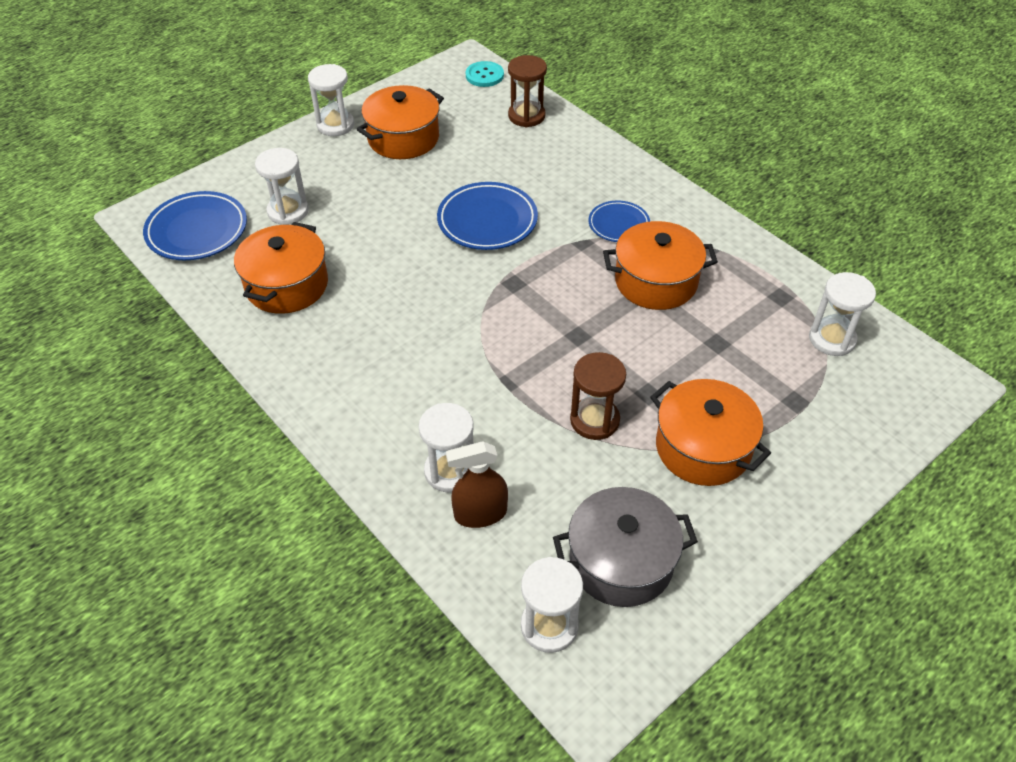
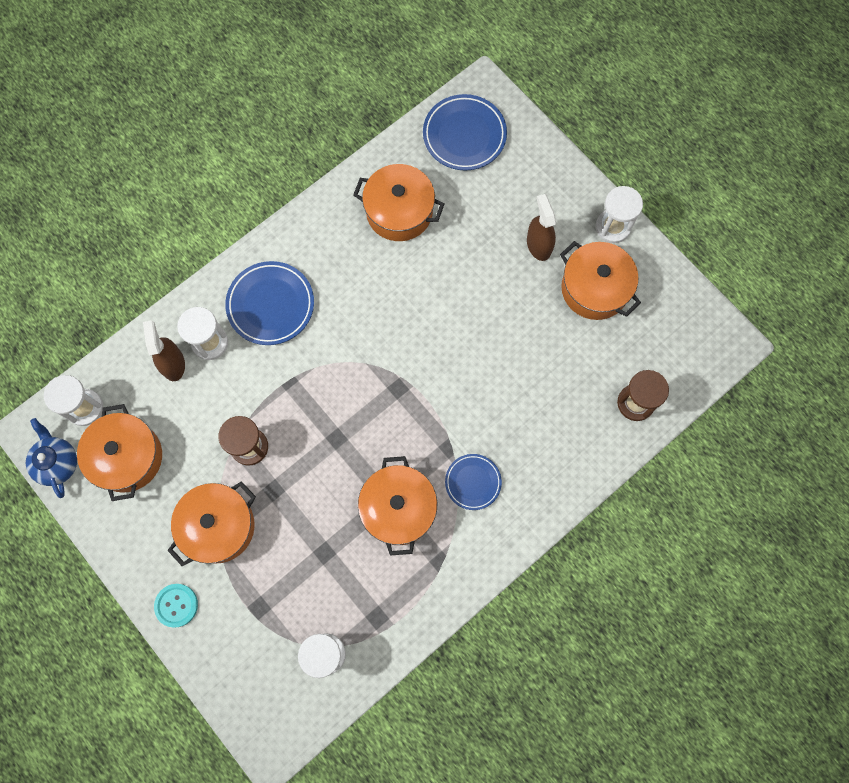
camera: 90 degrees right, 25 degrees up
white hourglass [255,148,309,225] -> none
blue plate [437,182,538,250] -> blue plate moved to [225,261,314,345]
turquoise button [466,61,504,87] -> turquoise button moved to [154,584,198,628]
grey pot [553,487,698,607] -> orange pot [77,404,162,501]
none -> blue teapot [26,418,77,498]
none -> brown spray bottle [527,194,556,261]

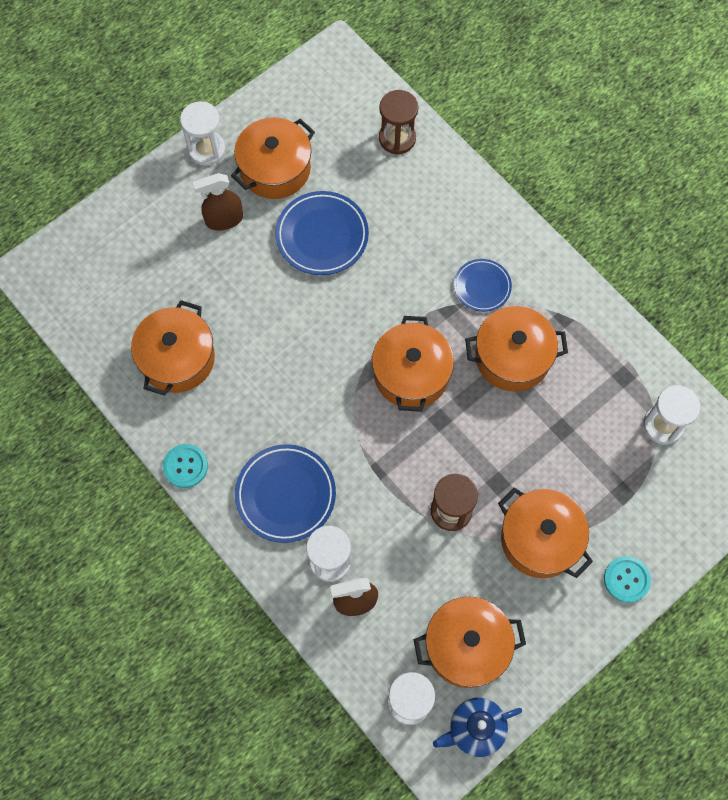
camera: 90 degrees left, 5 degrees down
blue plate [423,94,507,170] -> blue plate moved to [275,191,369,275]
none -> turquoise button [163,444,208,488]
none -> orange pot [372,316,454,412]

